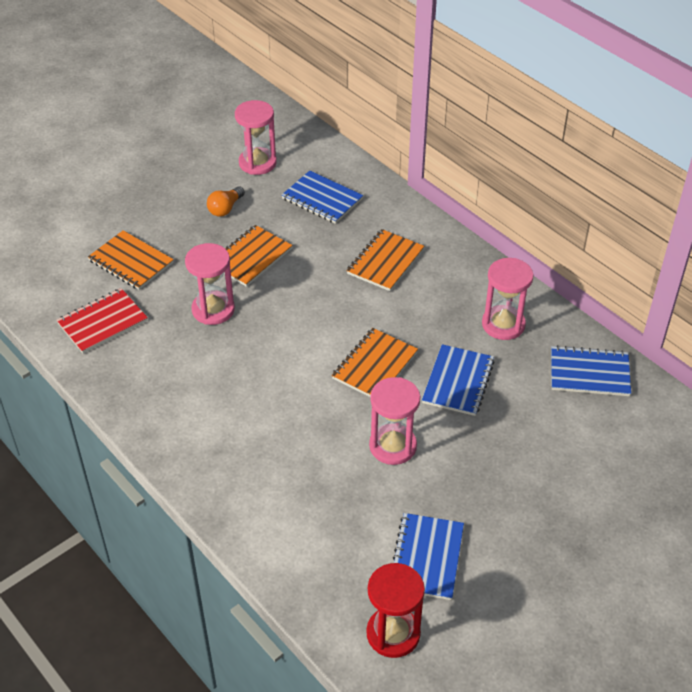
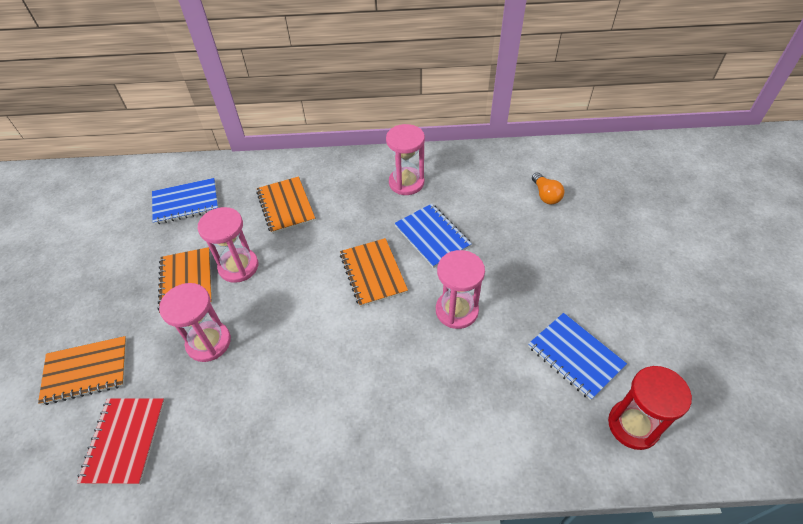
camera: 50 degrees left, 5 degrees up
orange light bulb [207,186,245,217] -> orange light bulb moved to [532,172,564,204]
pink hourglass [235,100,277,175] -> pink hourglass moved to [198,207,258,283]
blue notebook [551,345,631,396] -> none

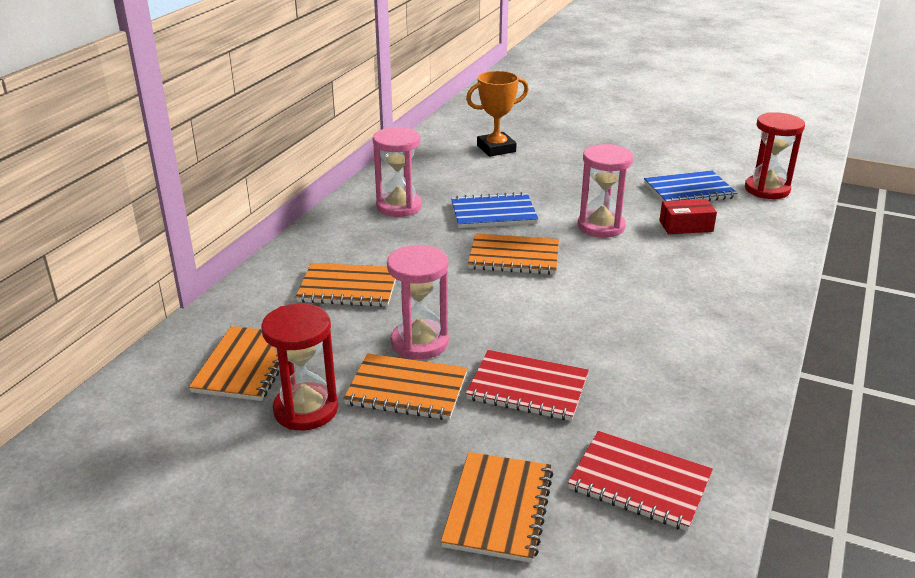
camera: 65 degrees left, 20 degrees down
blue notebook [152,178,218,225] -> orange notebook [189,326,280,401]
pink hourglass [159,283,231,362] -> red notebook [466,350,589,421]
orange light bulb [532,172,564,204] -> orange trophy [466,71,529,157]
none -> red hourglass [261,304,338,430]
none -> red box [659,199,717,234]

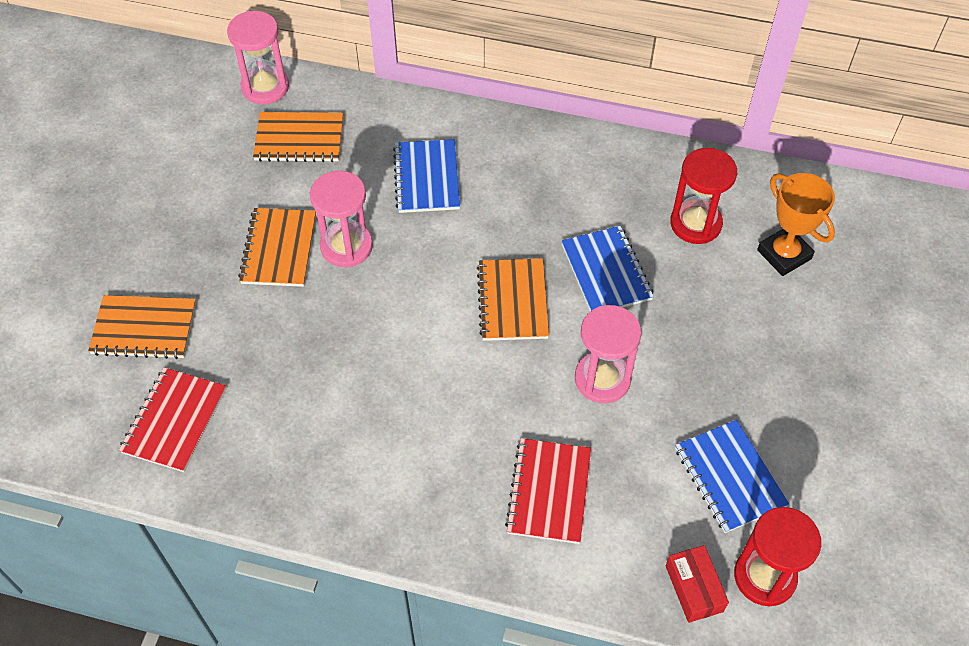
camera: 80 degrees right, 25 degrees up
red hourglass [261,304,338,430] -> red hourglass moved to [670,148,737,244]
orange notebook [296,263,396,307] -> blue notebook [393,139,460,213]
pink hourglass [373,127,422,217] -> pink hourglass moved to [227,11,289,104]
red notebook [466,350,589,421] -> red notebook moved to [505,438,591,544]
red box [659,199,717,234] -> red box moved to [666,545,729,623]

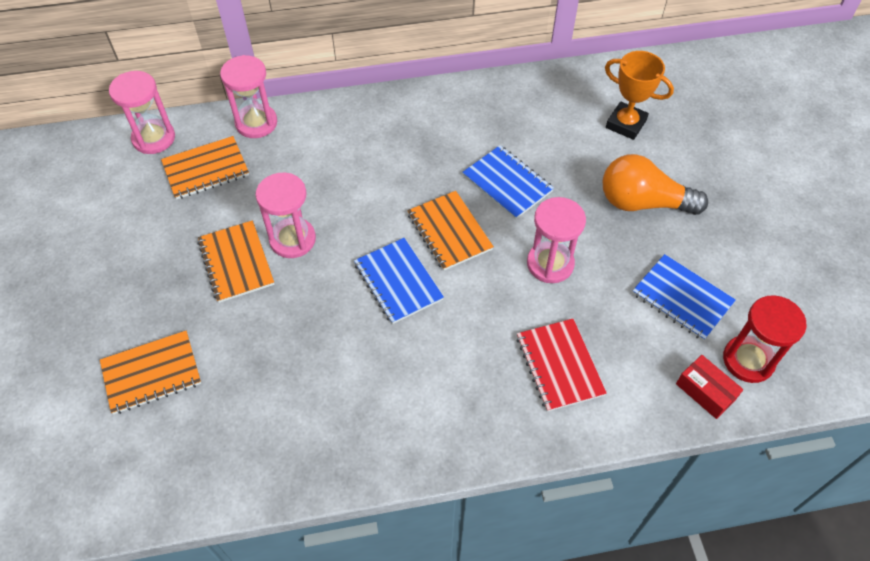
camera: 25 degrees left, 0 degrees up
red notebook [119,368,226,472] -> none
blue notebook [393,139,460,213] -> blue notebook moved to [354,238,444,324]
red hourglass [670,148,737,244] -> none
none -> pink hourglass [220,55,277,138]
none -> orange light bulb [603,154,708,215]

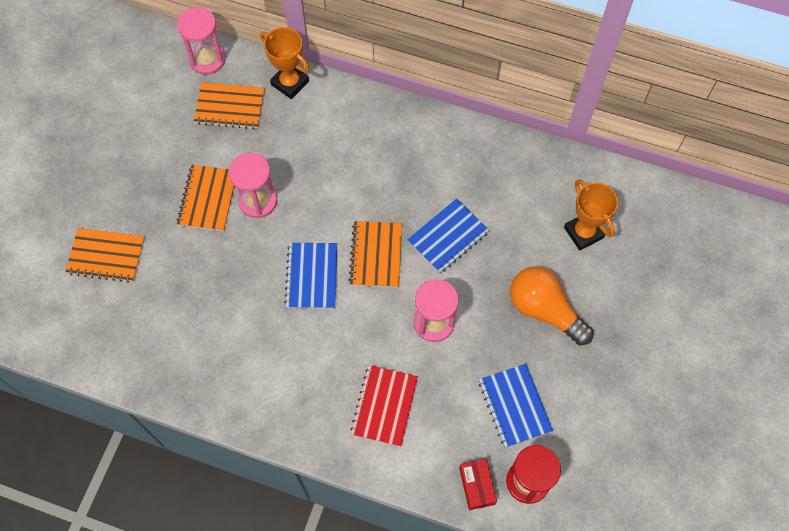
camera: 30 degrees right, 10 degrees up
pink hourglass [220,55,277,138] -> orange trophy [260,27,310,99]
blue notebook [462,145,554,219] -> blue notebook turned 60 degrees clockwise [407,198,490,273]

